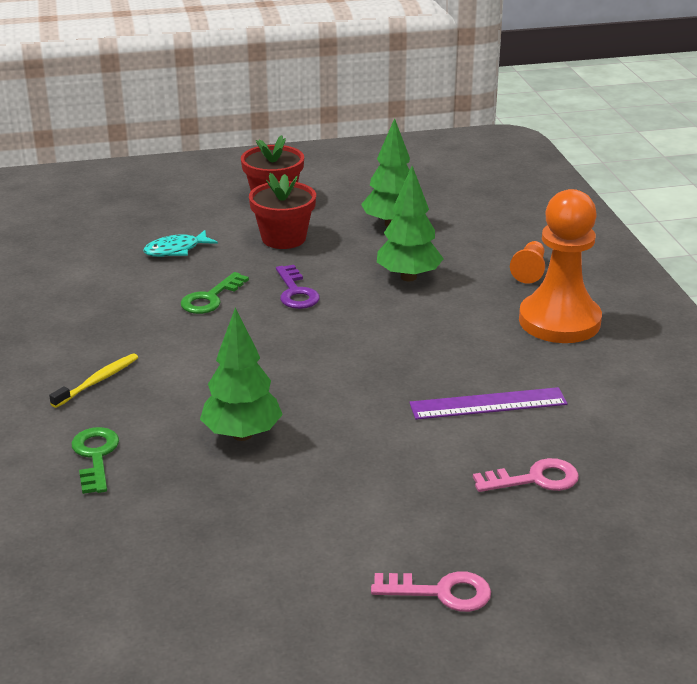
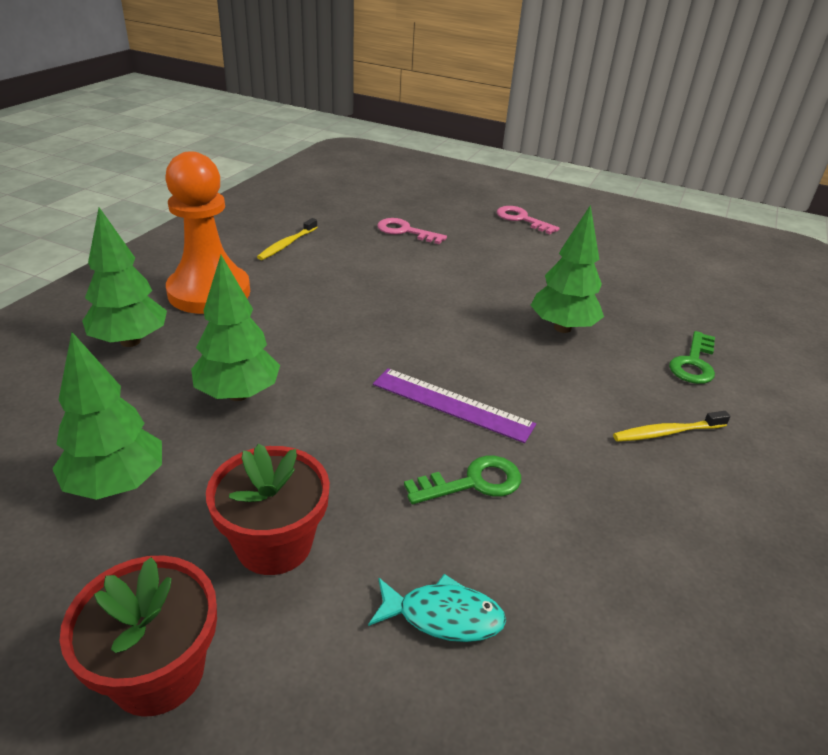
camera: 145 degrees left, 5 degrees up
purple key [276,265,320,309] -> none
purple ruler [409,387,567,420] -> purple ruler moved to [373,368,536,443]
orange pawn [510,241,545,284] -> green tree [82,207,167,347]
none -> yellow toothbrush [257,218,318,260]

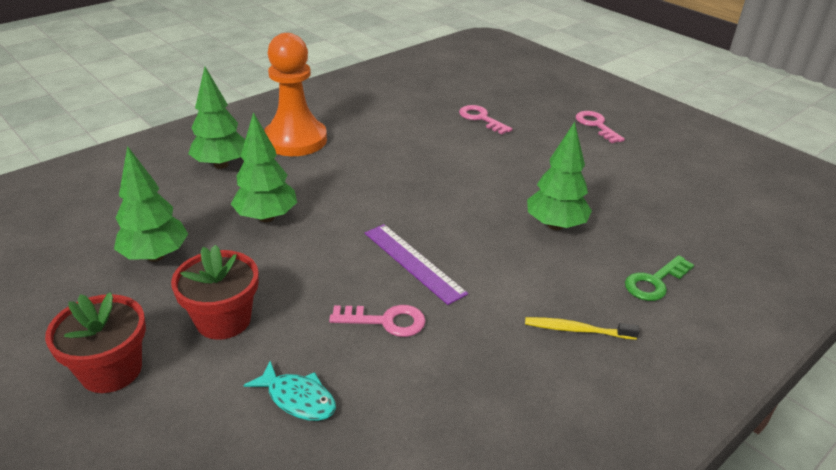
camera: 25 degrees right, 0 degrees up
yellow toothbrush [257,218,318,260] -> none
green key [404,456,521,504] -> pink key [329,305,426,337]

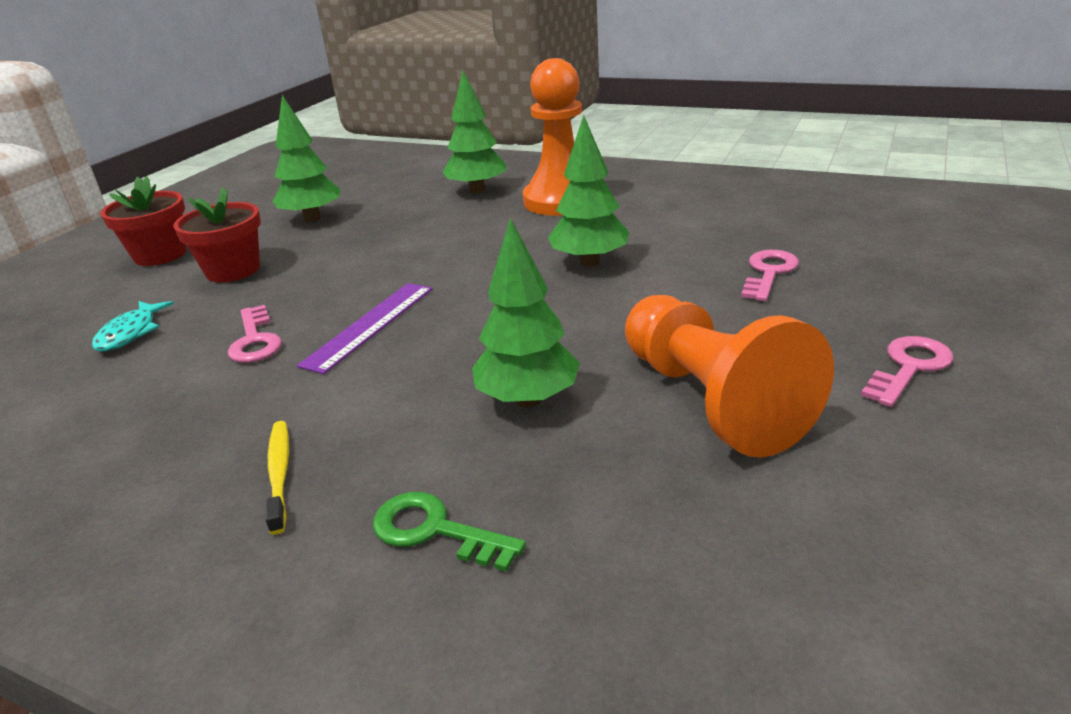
camera: 70 degrees right, 5 degrees down
green tree [231,112,297,222] -> green tree moved to [548,115,629,267]
none -> orange pawn [625,295,834,458]

